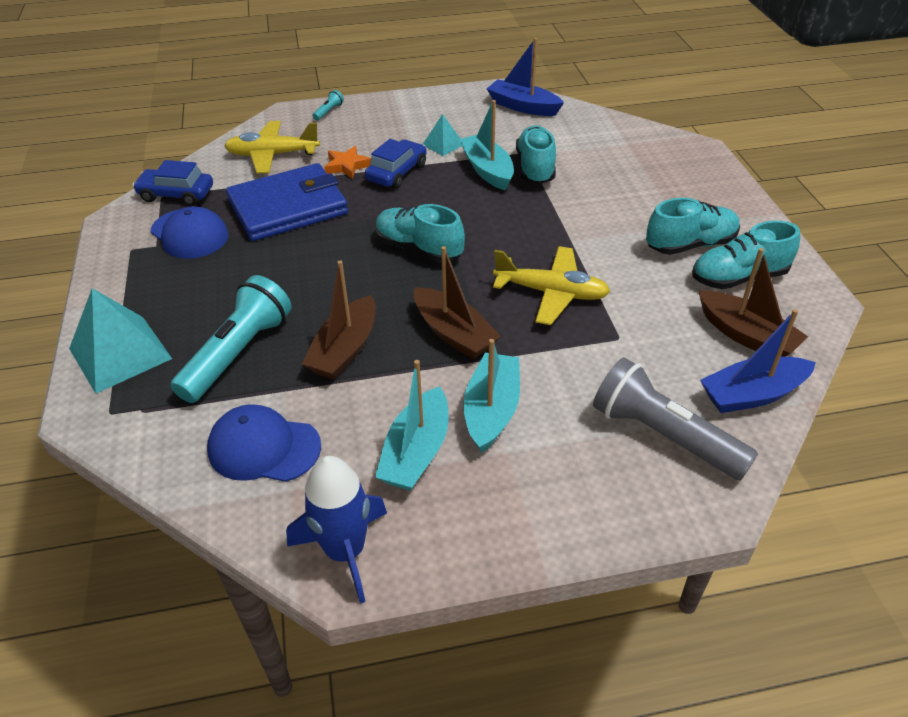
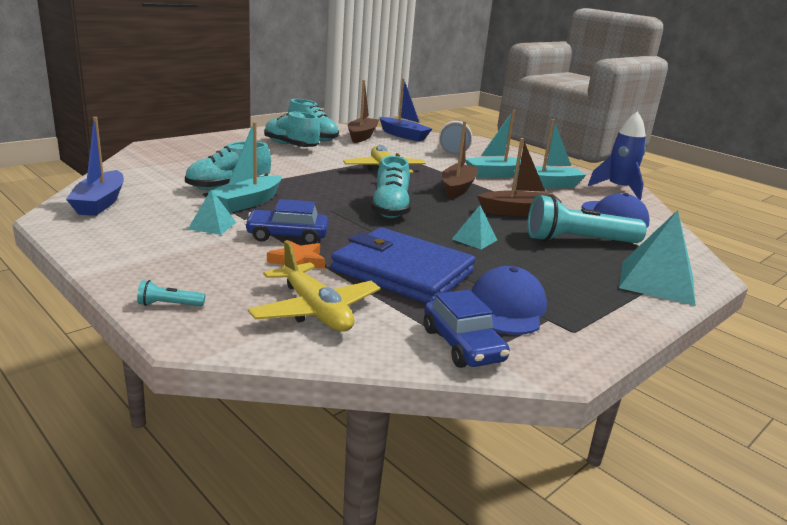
camera: 125 degrees left, 20 degrees down
none -> turquoise pyramid [452,205,497,249]

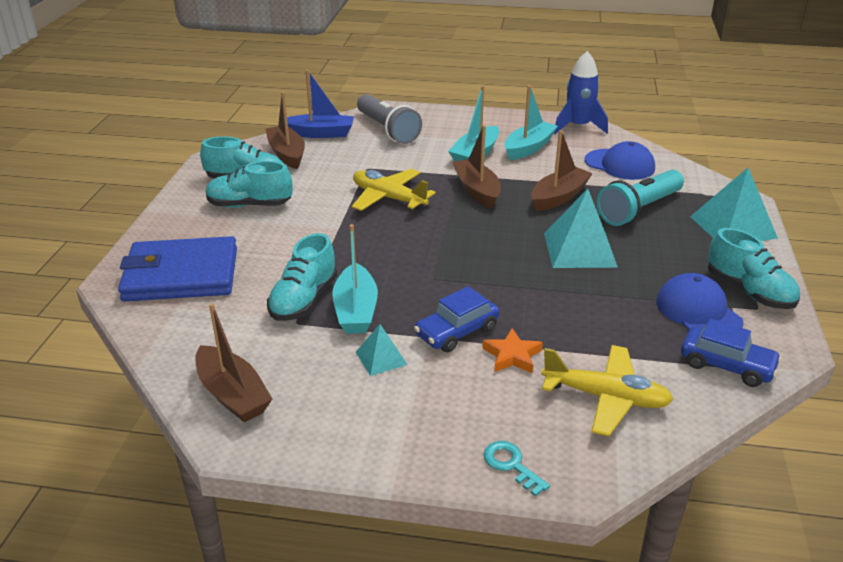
camera: 35 degrees left, 10 degrees up
blue boat [66,117,124,216] -> brown boat [195,303,272,423]
turquoise flashlight [137,280,205,306] -> turquoise key [484,441,550,497]
blue wallet [331,227,475,303] -> blue wallet moved to [118,236,237,301]
turquoise shoe [371,156,411,218] -> turquoise shoe moved to [708,228,800,309]
turquoise pyramid [452,205,497,249] -> turquoise pyramid [544,189,618,268], size x1.90

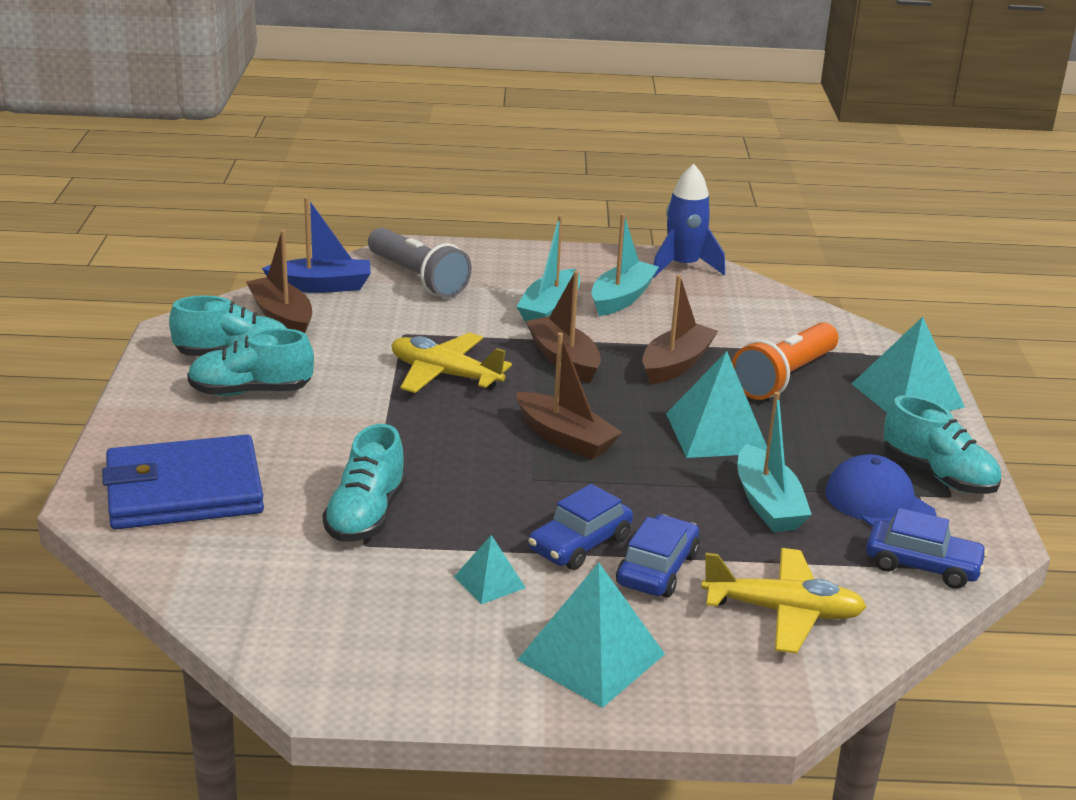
camera: 10 degrees left, 5 degrees down
brown boat [195,303,272,423] -> brown boat moved to [516,332,623,460]
turquoise boat [332,224,378,334] -> turquoise boat moved to [737,392,812,532]
orange star [482,328,543,373] -> blue car [616,514,700,598]
turquoise key [484,441,550,497] -> none
blue cap [585,141,655,180] -> none
turquoise flashlight [597,170,684,226] -> orange flashlight [732,322,838,400]
none -> turquoise pyramid [517,562,665,708]

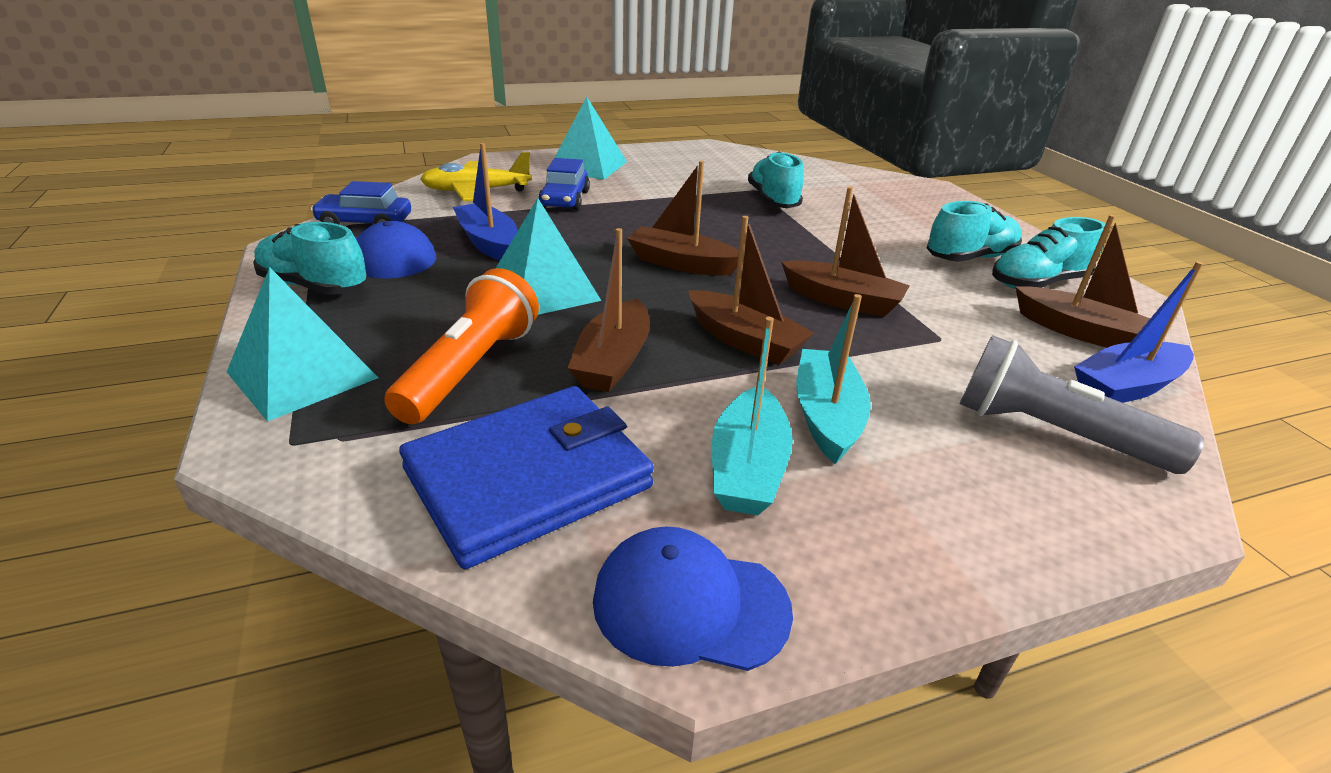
camera: 160 degrees right, 5 degrees up
blue wallet [102,435,264,529] -> blue wallet moved to [399,386,654,569]
yellow plane [391,333,512,393] -> brown boat [781,187,910,317]
turquoise pyramid [454,535,526,604] -> none
blue car [528,484,633,570] -> none
blue rocket [653,164,725,278] -> blue cap [593,527,793,671]
turquoise boat [737,392,812,532] -> blue boat [453,143,517,261]

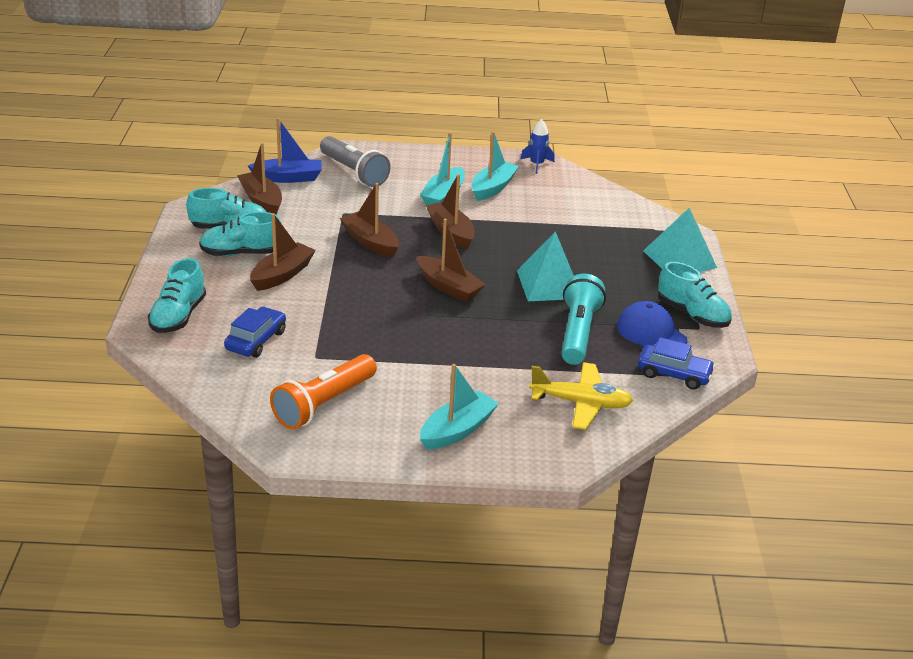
camera: 160 degrees left, 0 degrees up
orange flashlight [384,268,539,424] -> orange flashlight moved to [270,354,377,429]
blue wallet [399,386,654,569] -> none
blue boat [453,143,517,261] -> turquoise flashlight [561,274,606,365]
blue car [538,158,590,210] -> blue car moved to [224,307,286,358]
turquoise pyramid [554,97,627,180] -> turquoise boat [420,364,499,450]
brown boat [568,228,650,392] -> brown boat moved to [250,213,316,291]
blue cap [593,527,793,671] -> blue rocket [521,119,555,174]
turquoise shoe [748,152,804,208] -> turquoise shoe moved to [148,258,206,333]

